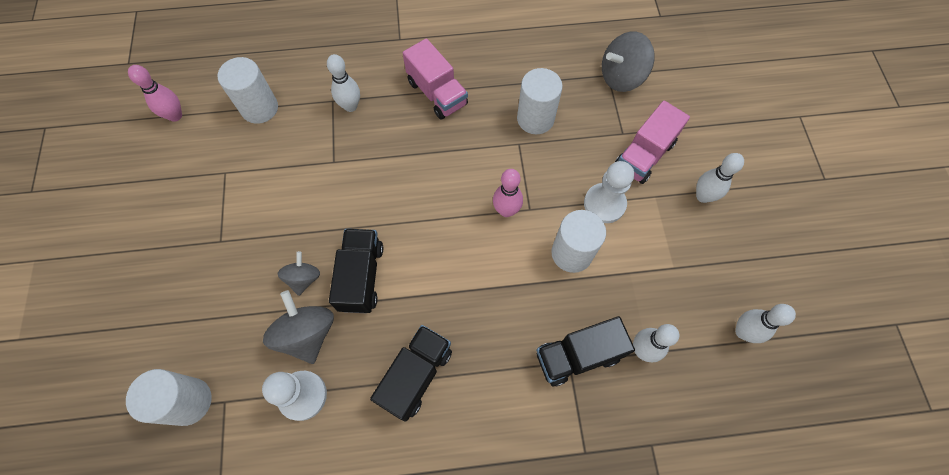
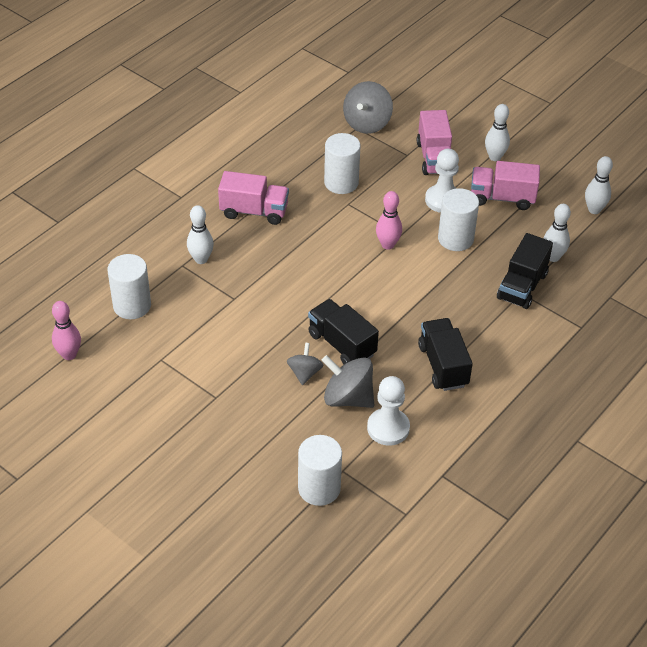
camera: 45 degrees left, 20 degrees down
grey spinning top [278,251,320,296] -> grey spinning top turned 45 degrees clockwise [287,343,323,385]
none -> pink truck [471,161,540,210]

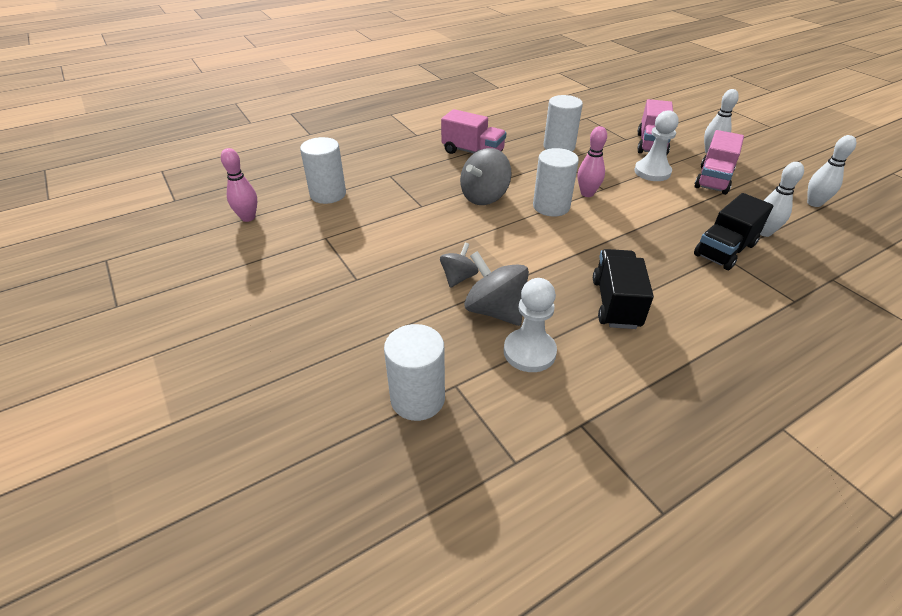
camera: 20 degrees right, 5 degrees down
white bowling pin [187,205,214,264] -> none
black truck [308,299,379,364] -> none
grey spinning top [343,81,393,134] -> grey spinning top moved to [460,148,512,205]
white cylinder [438,188,479,251] -> white cylinder moved to [533,148,579,217]
pink truck [471,161,540,210] -> pink truck turned 90 degrees counterclockwise [694,130,744,195]

